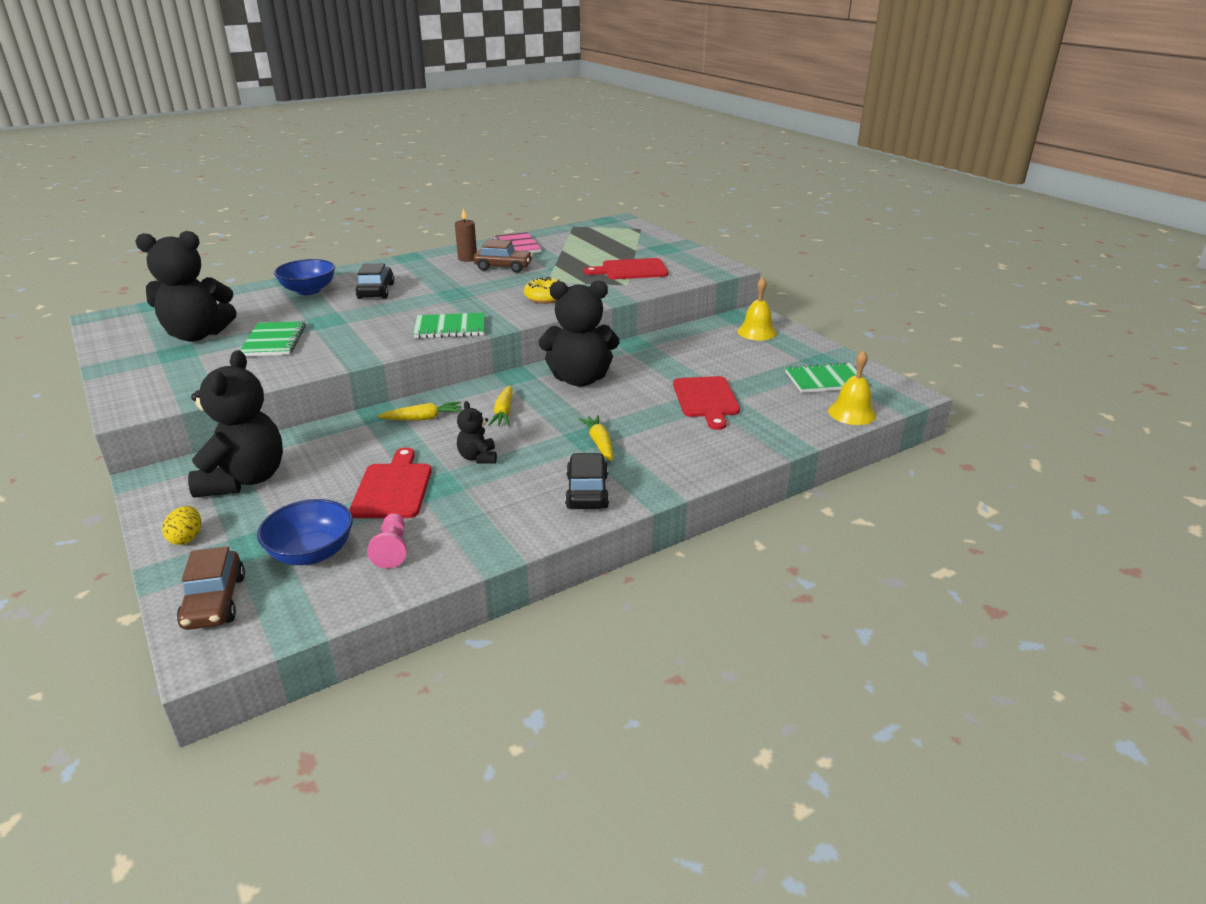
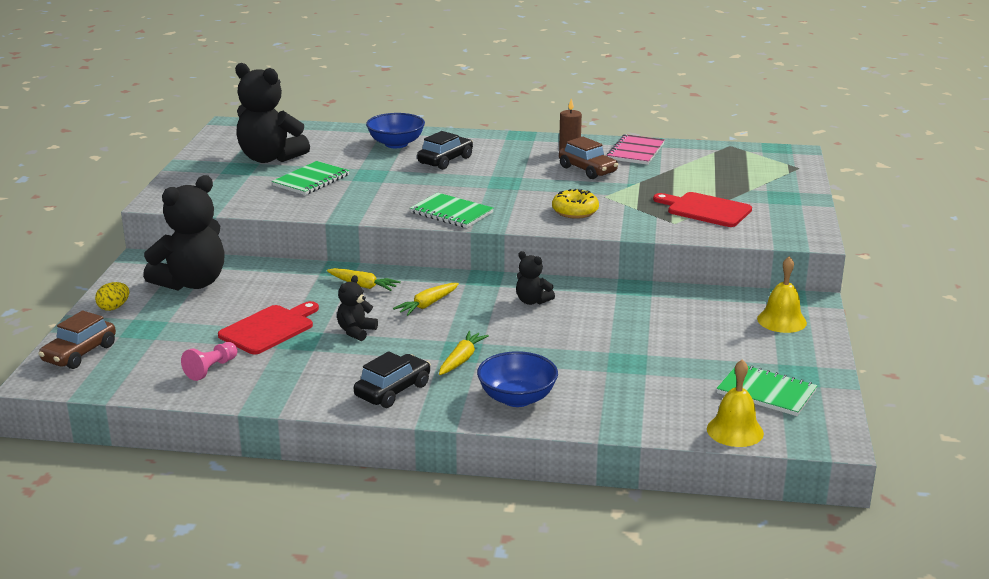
camera: 40 degrees right, 5 degrees down
blue bowl [257,499,353,565] -> blue bowl moved to [477,351,558,407]
black teddy bear [539,280,619,387] -> black teddy bear [516,251,555,305], size x0.47
red cutting board [673,376,740,430] -> none

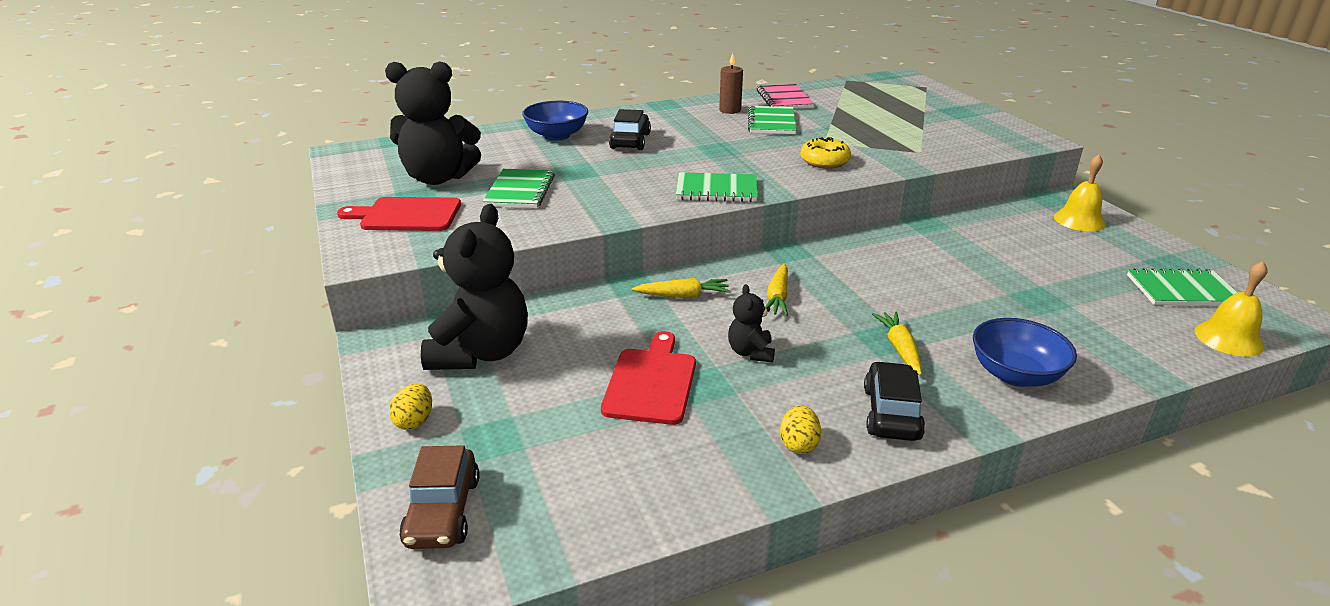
camera: 30 degrees left, 5 degrees up
pink pawn [181,342,238,381] -> none
black teddy bear [516,251,555,305] -> none
brown car [559,137,618,179] -> green notebook [748,106,796,134]
red cutting board [653,192,752,227] -> red cutting board moved to [337,197,461,231]
none -> yellow egg [780,405,821,454]

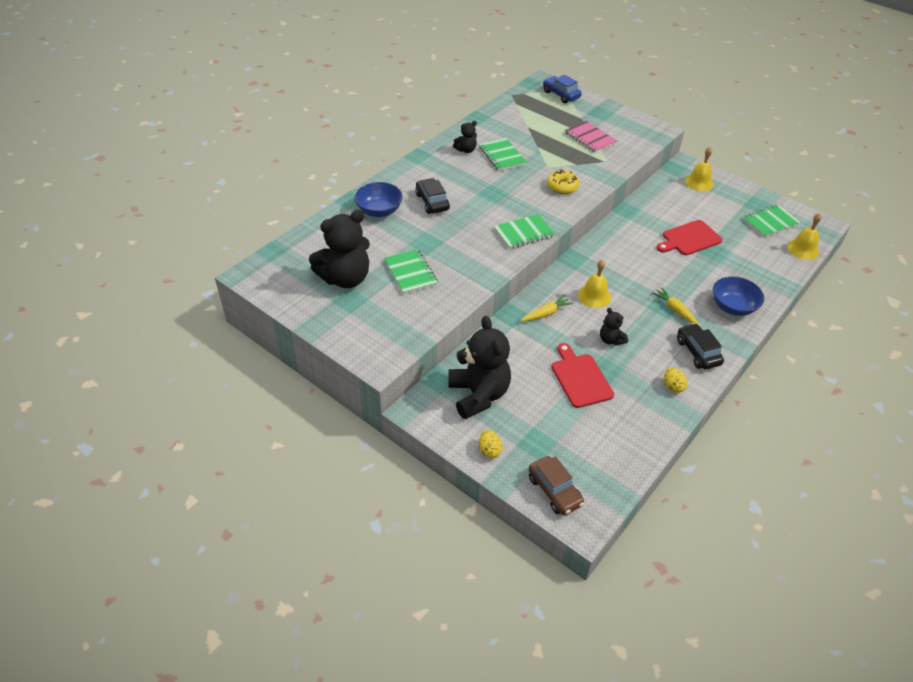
camera: 30 degrees left, 15 degrees up
red cutting board [337,197,461,231] -> red cutting board moved to [657,220,723,255]
brown candle [719,53,743,114] -> black teddy bear [453,121,477,153]
pink notebook [757,84,814,109] -> pink notebook moved to [565,121,617,153]
yellow carrot [765,264,788,316] -> yellow bell [578,259,611,308]
none -> blue car [543,75,582,103]

